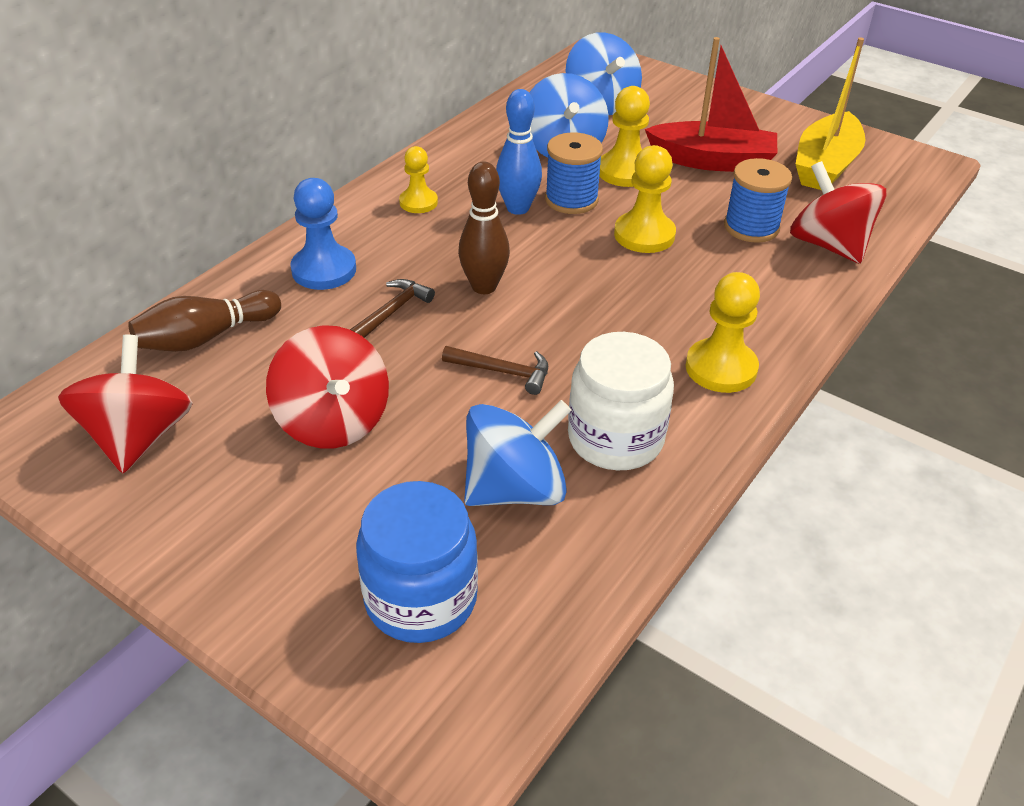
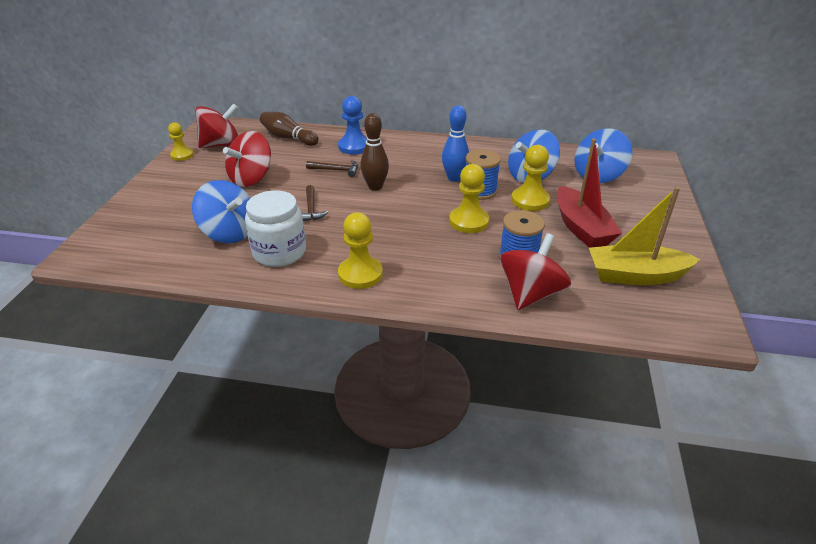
camera: 65 degrees right, 5 degrees down
blue jar [356,481,478,643] -> none
yellow pawn [399,146,438,213] -> yellow pawn moved to [168,122,193,161]

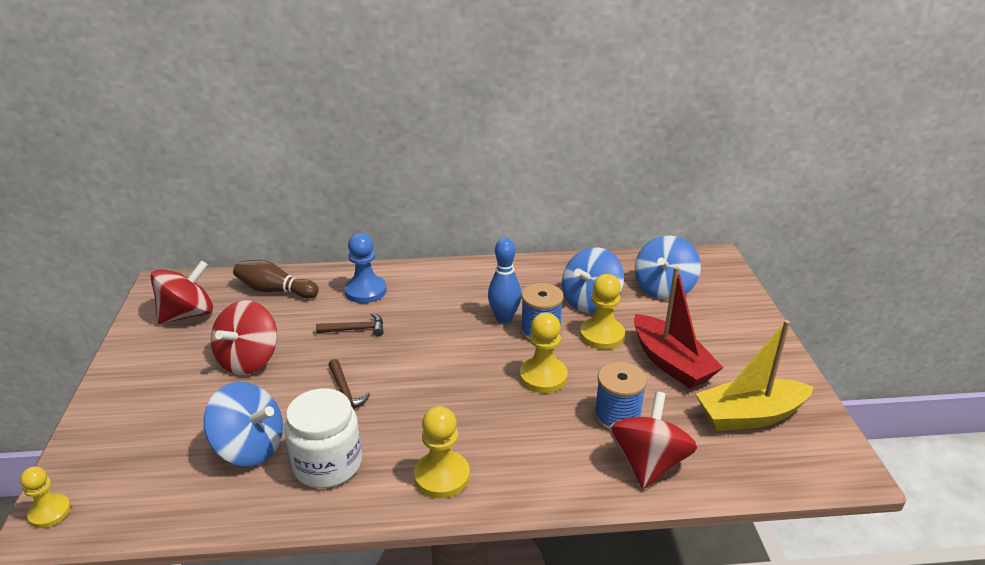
camera: 15 degrees left, 5 degrees down
yellow pawn [168,122,193,161] -> yellow pawn moved to [20,466,71,528]
brown bowling pin [360,113,389,191] -> none

